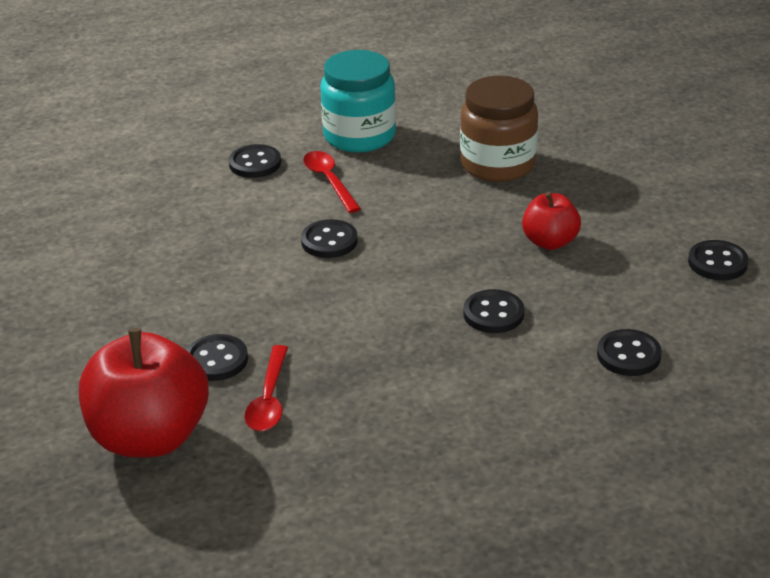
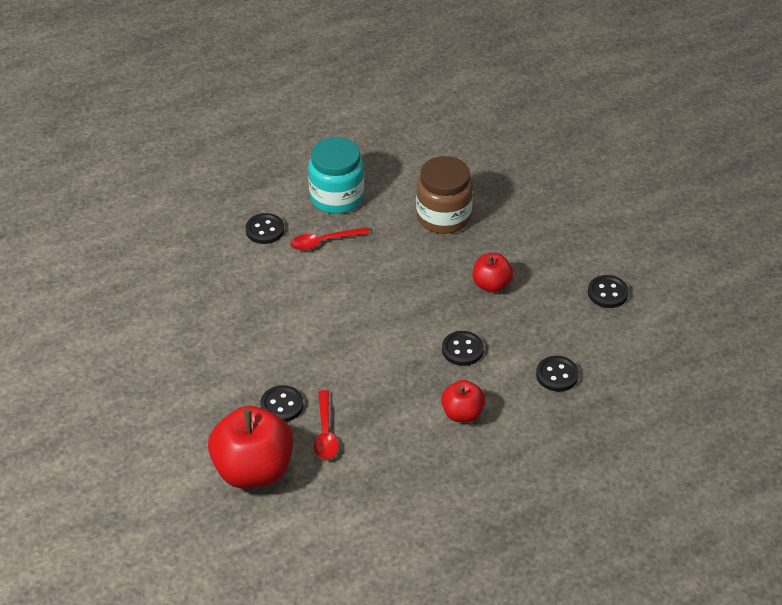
camera: 10 degrees left, 10 degrees up
black button [301,219,358,258] -> none
red spoon [303,151,361,213] -> red spoon turned 75 degrees counterclockwise [290,227,370,251]
none -> red apple [441,380,486,423]

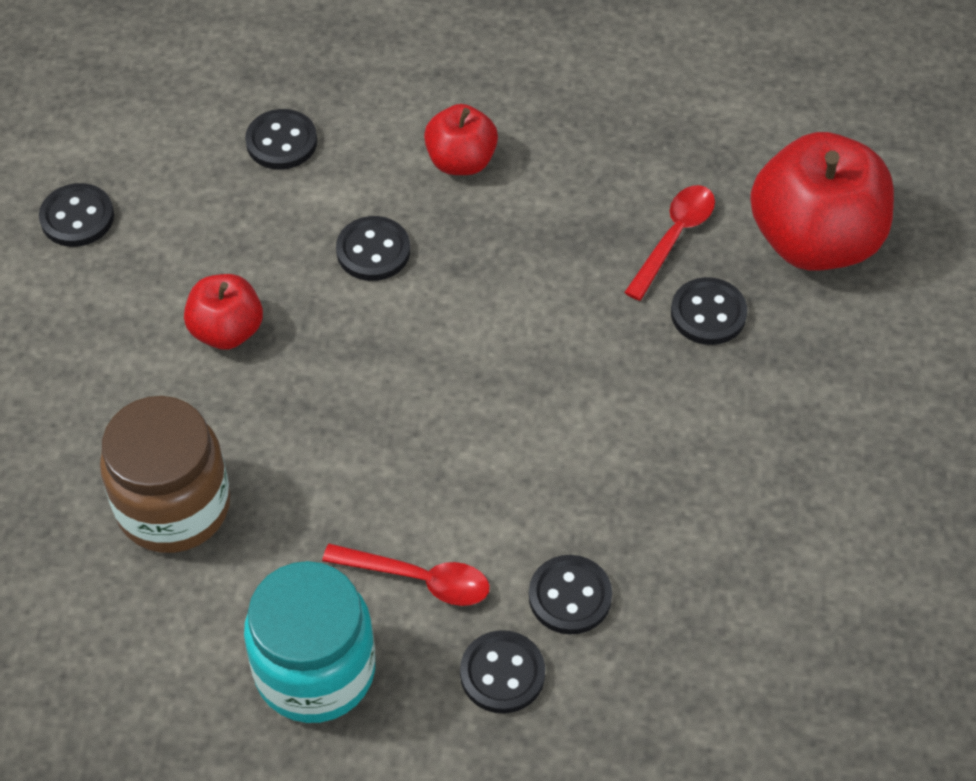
camera: 145 degrees left, 10 degrees up
none -> black button [529,555,612,635]

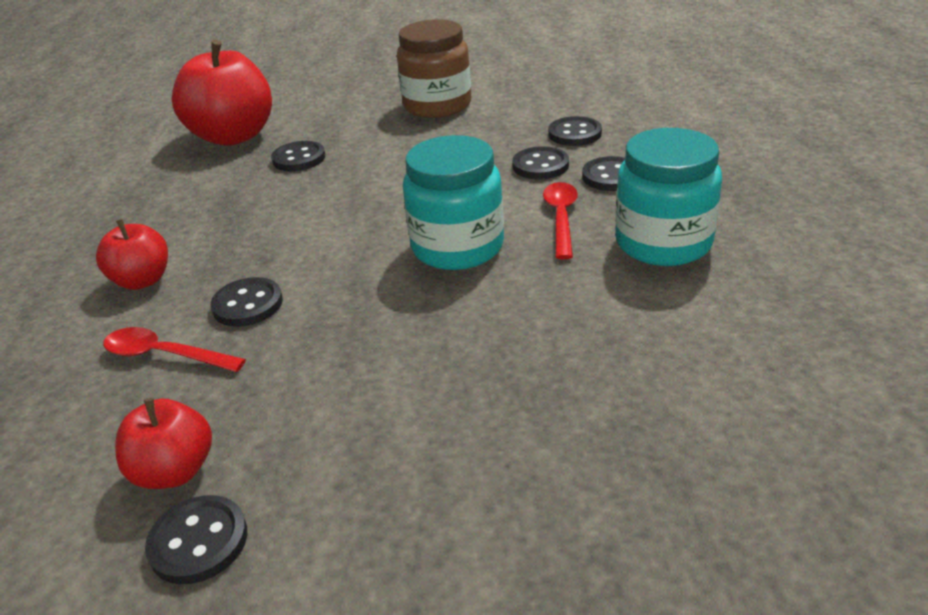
camera: 100 degrees left, 20 degrees down
brown jar [100,396,230,553] -> brown jar moved to [397,19,471,118]
red apple [184,274,263,350] -> red apple moved to [115,398,212,489]
black button [245,109,317,170] -> black button moved to [548,116,602,146]
red spoon [624,185,715,301] -> red spoon moved to [103,327,246,372]
none -> turquoise jar [403,135,504,270]

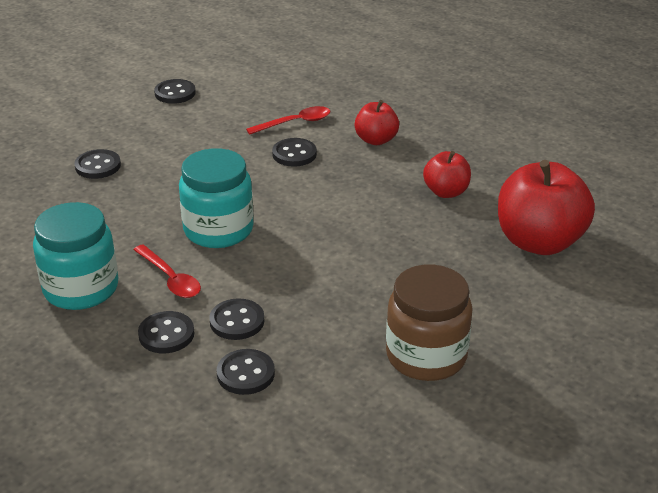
camera: 135 degrees right, 0 degrees up
red apple [115,398,212,489] -> red apple moved to [423,151,471,198]
black button [271,141,325,171] -> black button moved to [74,149,121,179]

